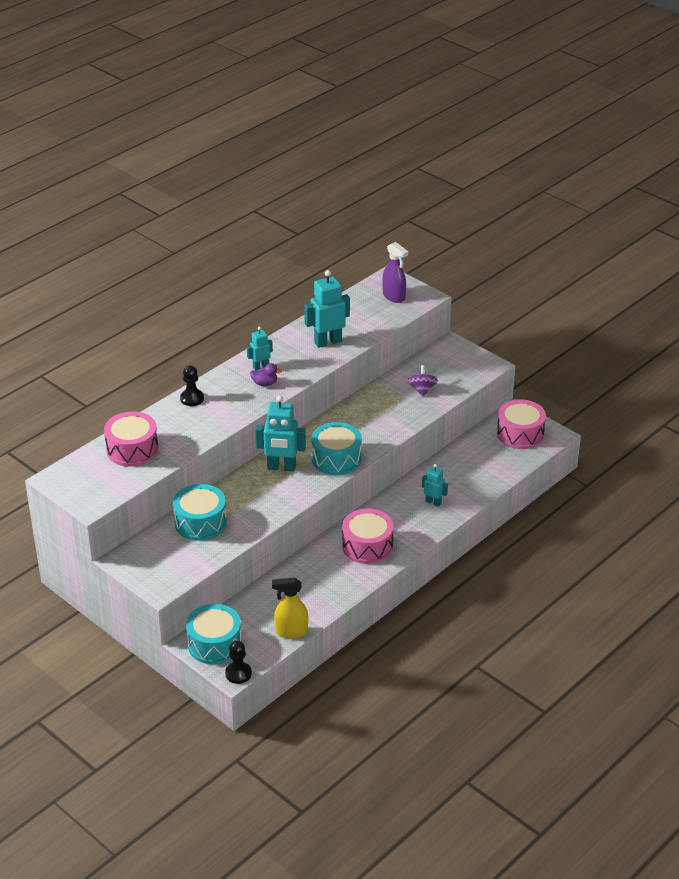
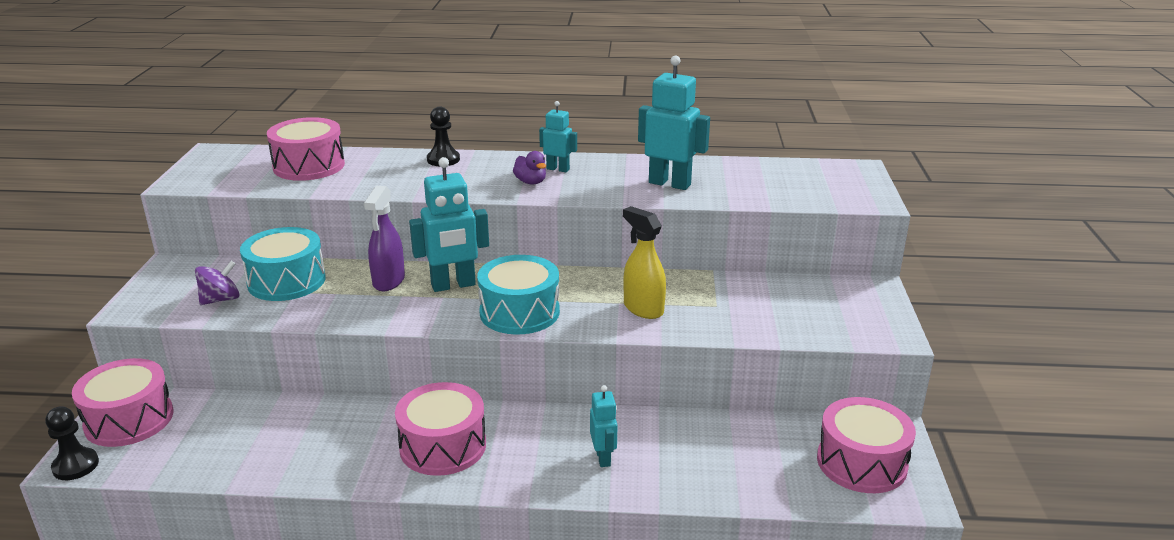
camera: 50 degrees right, 10 degrees down
turquoise drum [186,604,242,664] -> pink drum [72,358,173,447]
turquoise robot [255,395,306,471] -> turquoise robot turned 75 degrees counterclockwise [409,157,489,292]
yellow spray bottle [272,577,308,638] -> yellow spray bottle moved to [623,206,666,319]
purple spray bottle [382,242,408,303] -> purple spray bottle moved to [364,186,405,291]
purple spinning top [408,365,438,397] -> purple spinning top moved to [195,261,239,305]

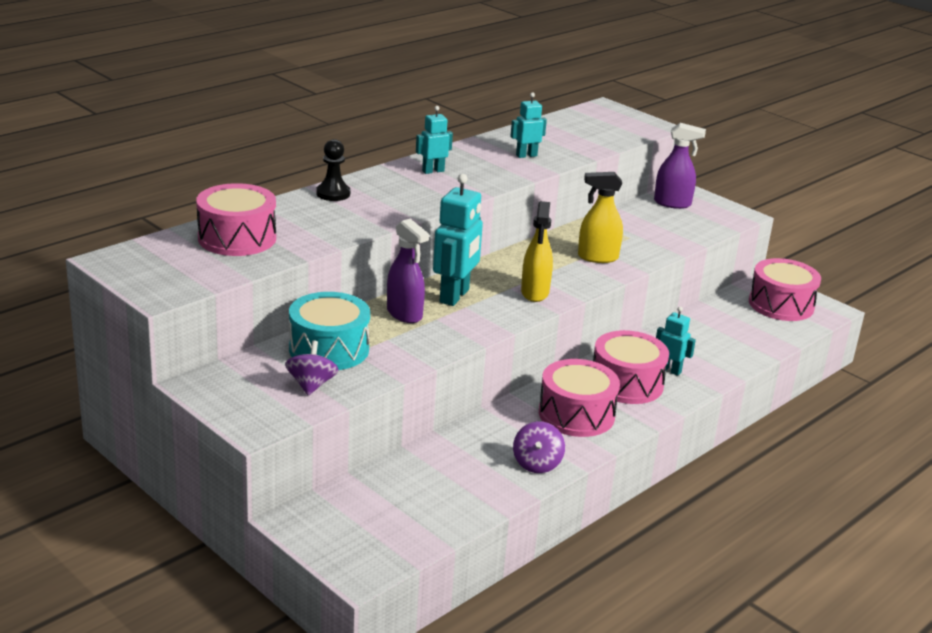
camera: 50 degrees left, 0 degrees up
black pawn [45,406,99,480] -> none
pink drum [72,358,173,447] -> pink drum moved to [593,330,669,404]
turquoise drum [477,255,560,335] -> yellow spray bottle [521,201,553,302]
purple duck [513,151,546,184] -> none
turquoise robot [638,56,710,190] -> turquoise robot [510,92,547,158], size x0.56
none -> purple spinning top [513,421,565,473]
none -> purple spray bottle [654,123,706,209]

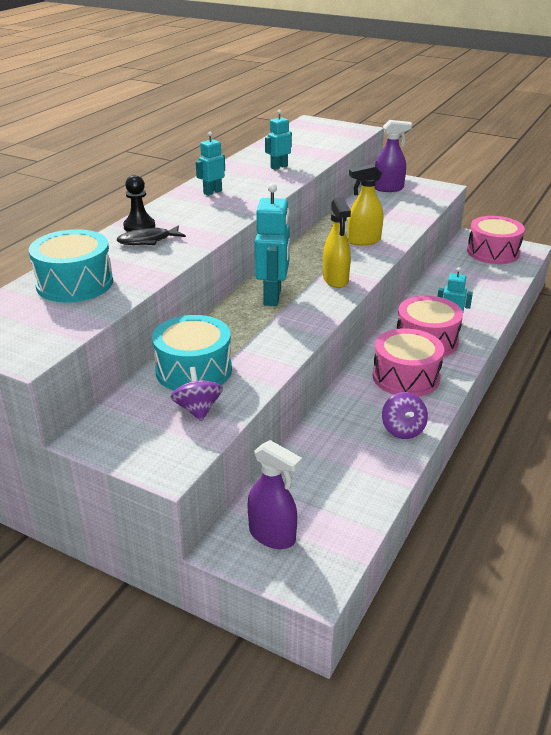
camera: 15 degrees left, 5 degrees up
pink drum [196,183,276,256] -> turquoise drum [29,229,113,302]
purple spray bottle [387,219,429,323] -> purple spray bottle moved to [247,440,302,549]
none -> black fish [117,225,186,245]

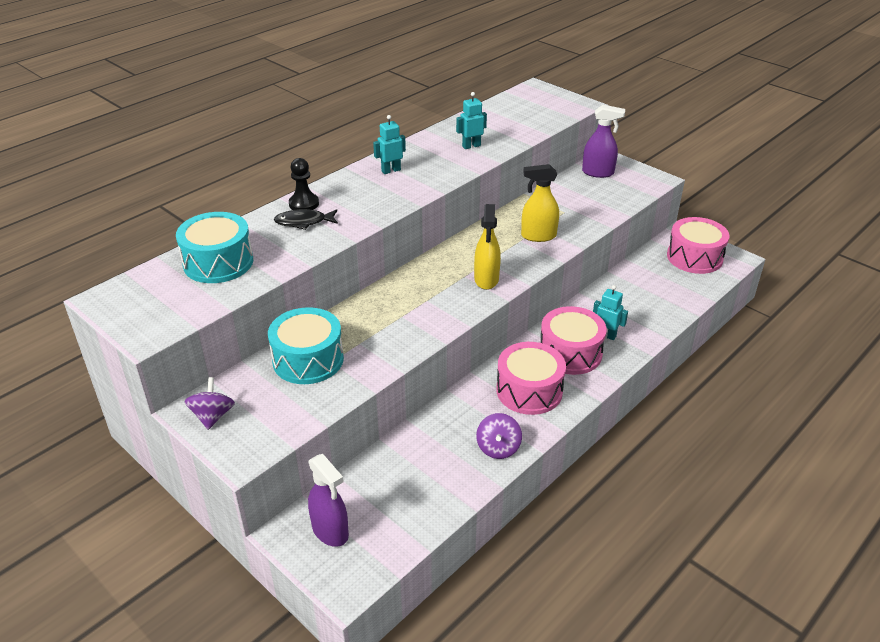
camera: 15 degrees right, 5 degrees up
purple spinning top [171,367,223,421] -> purple spinning top moved to [184,377,235,430]
turquoise robot [255,183,290,306] -> none

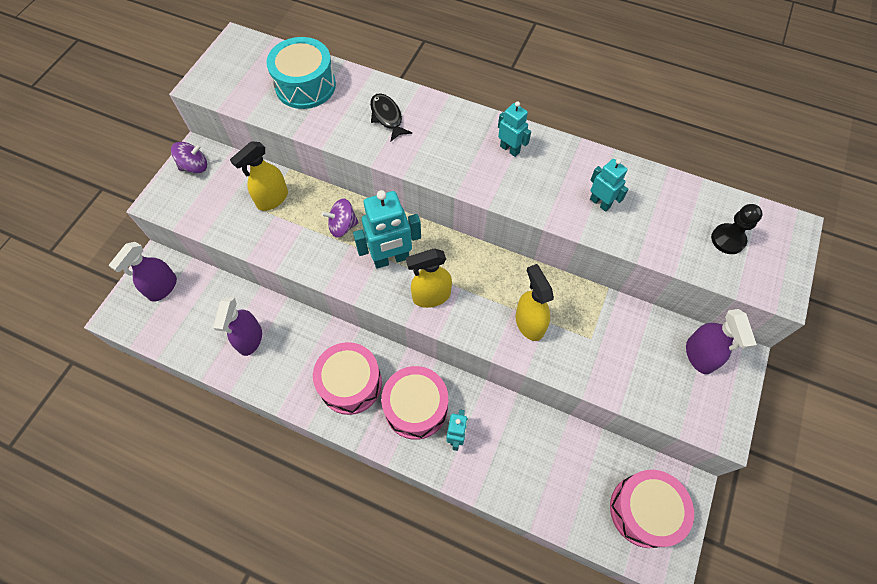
camera: 70 degrees right, 25 degrees up
turquoise drum [268,307,344,384] -> yellow spray bottle [230,141,288,211]
black pawn [289,158,319,210] -> black pawn moved to [711,204,763,254]
purple spinning top [476,413,522,459] -> purple spinning top moved to [321,198,359,237]
none -> purple spray bottle [213,297,262,356]
none -> turquoise robot [353,190,421,269]

